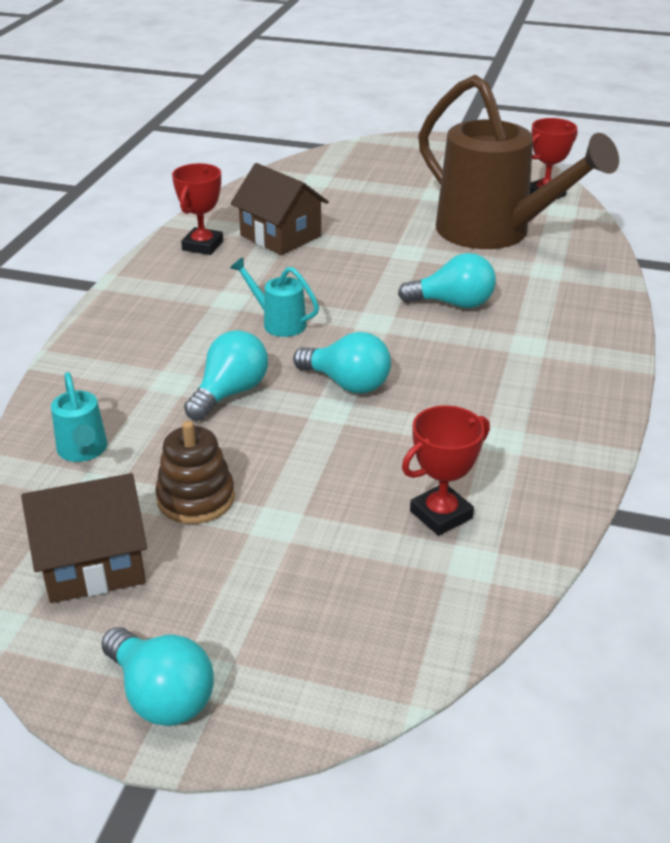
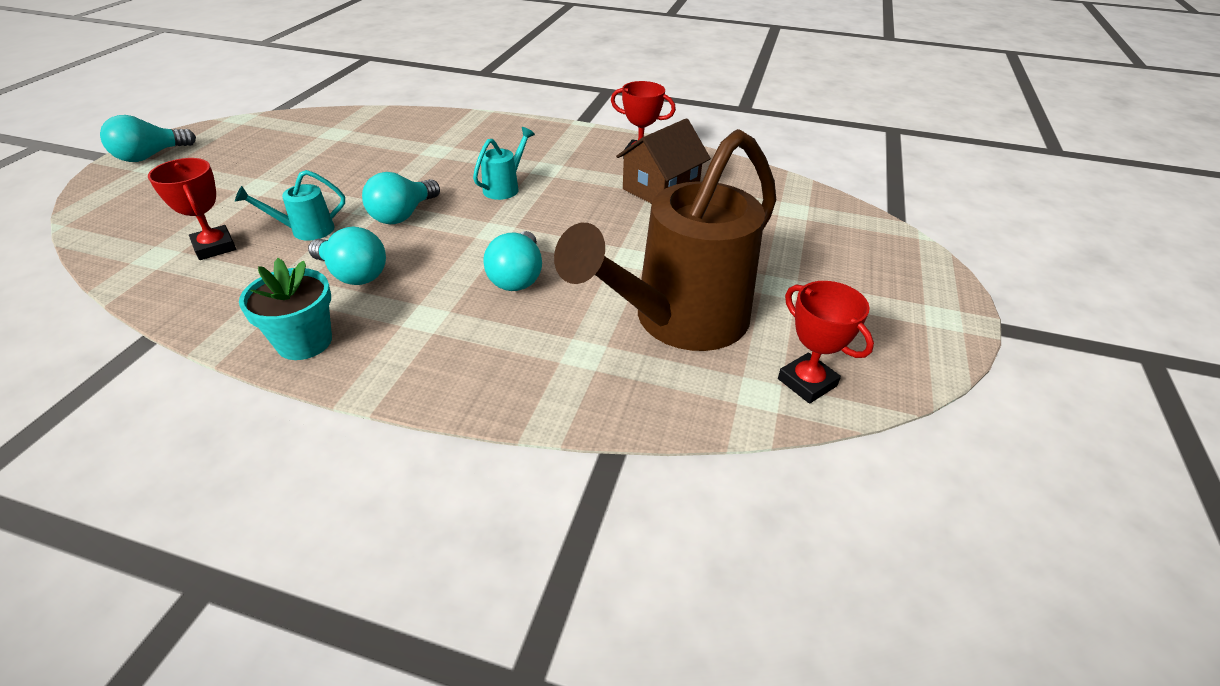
camera: 90 degrees right, 5 degrees up
brown house [21,473,147,603] -> none
turquoise watering can [51,372,108,462] -> turquoise watering can moved to [235,170,345,241]
brown stacking toy [155,421,235,524] -> none
turquoise light bulb [184,330,268,421] -> turquoise light bulb moved to [308,226,386,285]
none -> turquoise flower pot [239,258,332,360]

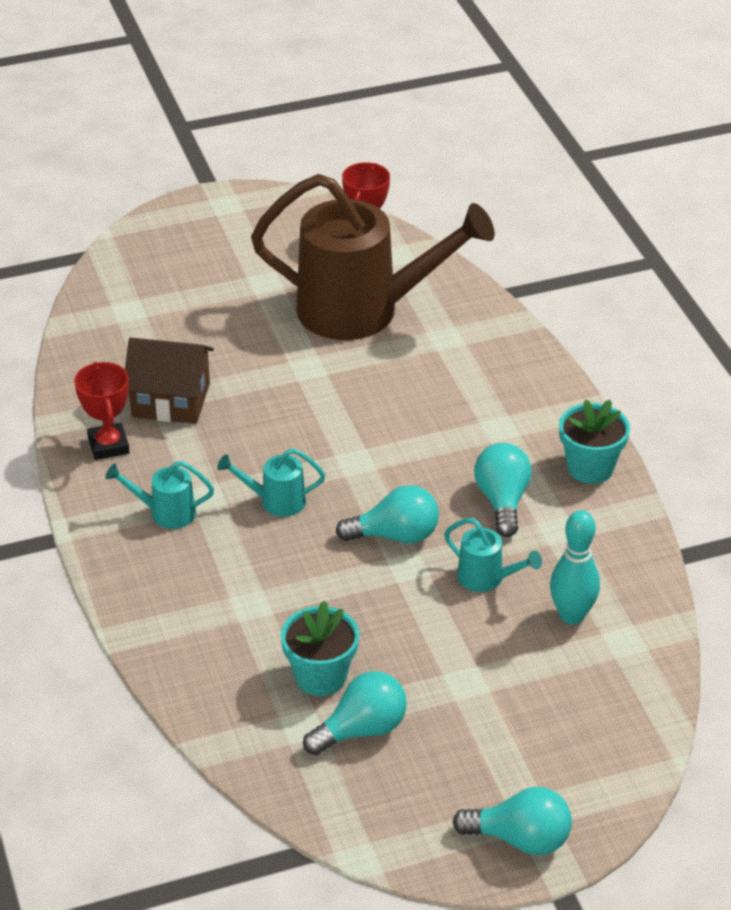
camera: 125 degrees left, 0 degrees up
red trophy [148,158,236,260] -> turquoise bowling pin [550,510,600,625]
turquoise light bulb [483,231,542,291] -> turquoise light bulb moved to [303,671,407,755]
none -> turquoise watering can [105,461,214,529]
none -> turquoise flower pot [281,600,359,696]

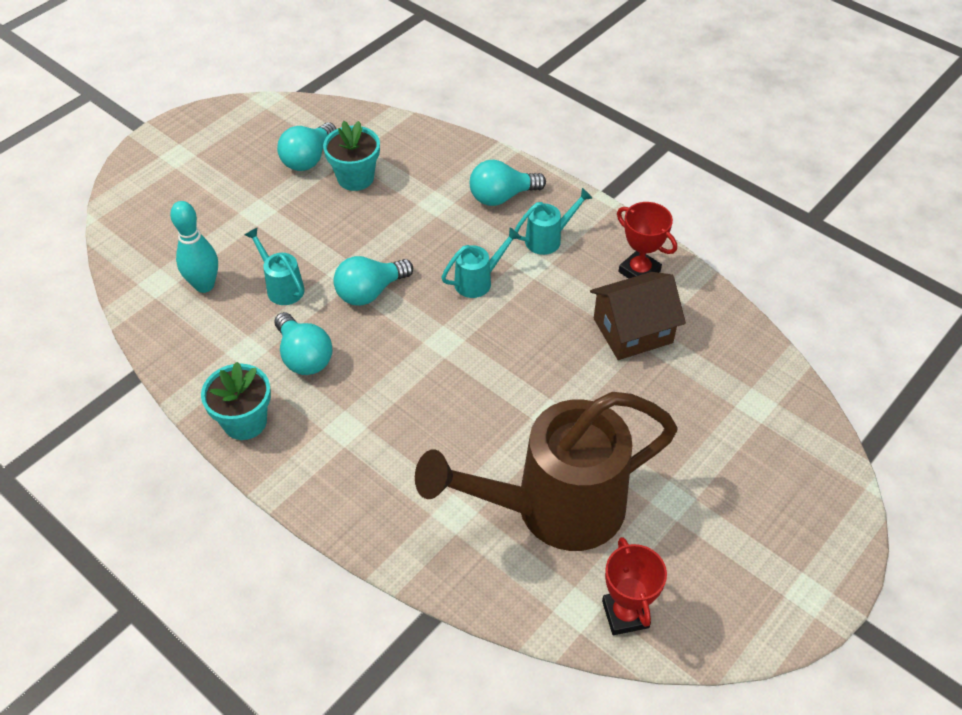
camera: 150 degrees right, 10 degrees up
turquoise watering can [444,518,542,592] -> turquoise watering can turned 45 degrees clockwise [245,227,305,305]
turquoise light bulb [453,787,572,855] -> turquoise light bulb moved to [470,160,546,206]

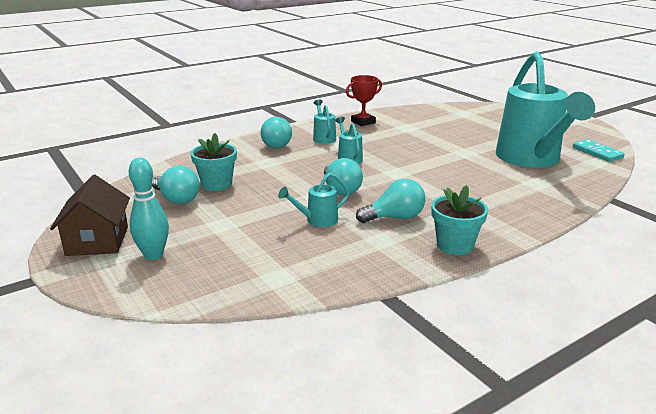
camera: 75 degrees left, 25 degrees down
turquoise bowling pin [170,201,218,293] -> turquoise bowling pin moved to [129,158,169,260]
brown watering can [415,392,678,551] -> turquoise watering can [496,51,595,168]
brown house [590,272,686,360] -> brown house moved to [50,175,130,256]
red trophy [602,537,667,635] -> turquoise domino [573,139,625,162]

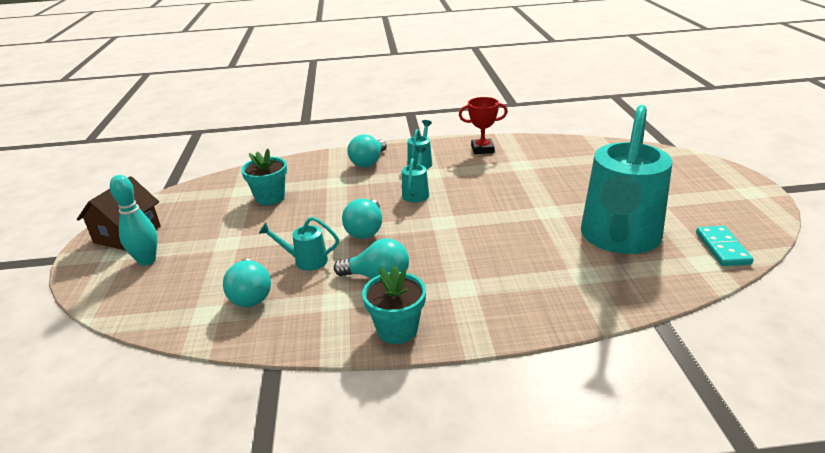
camera: 30 degrees right, 5 degrees up
turquoise light bulb [152,166,200,204] -> turquoise light bulb moved to [223,259,271,307]

